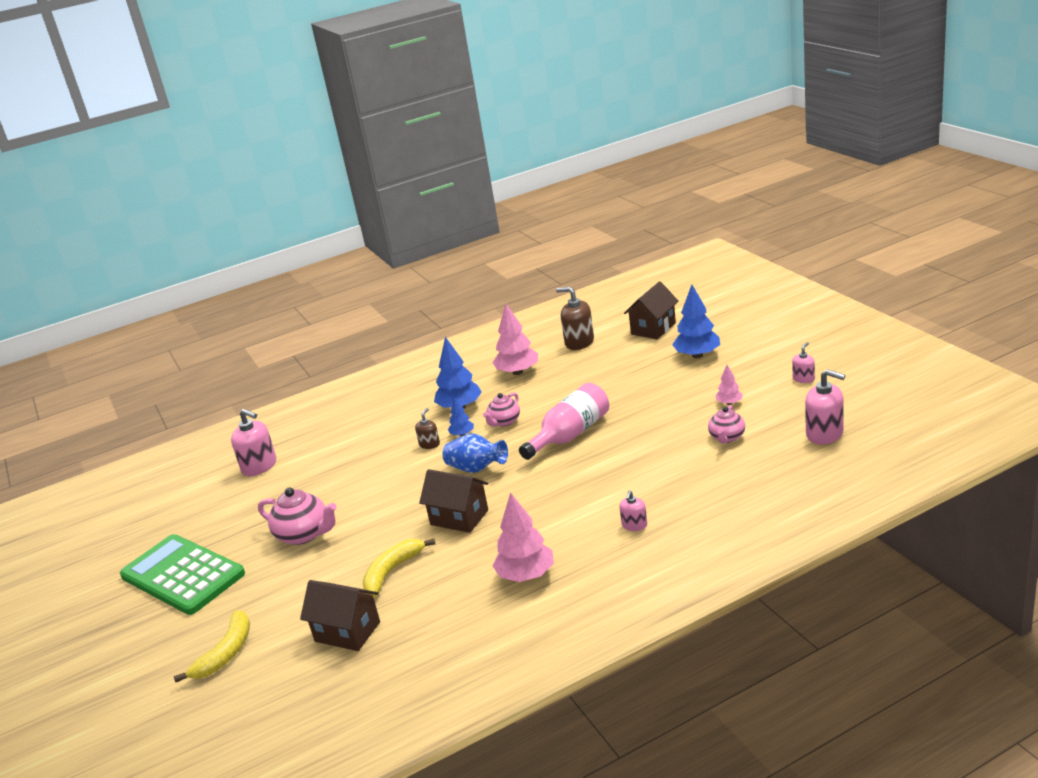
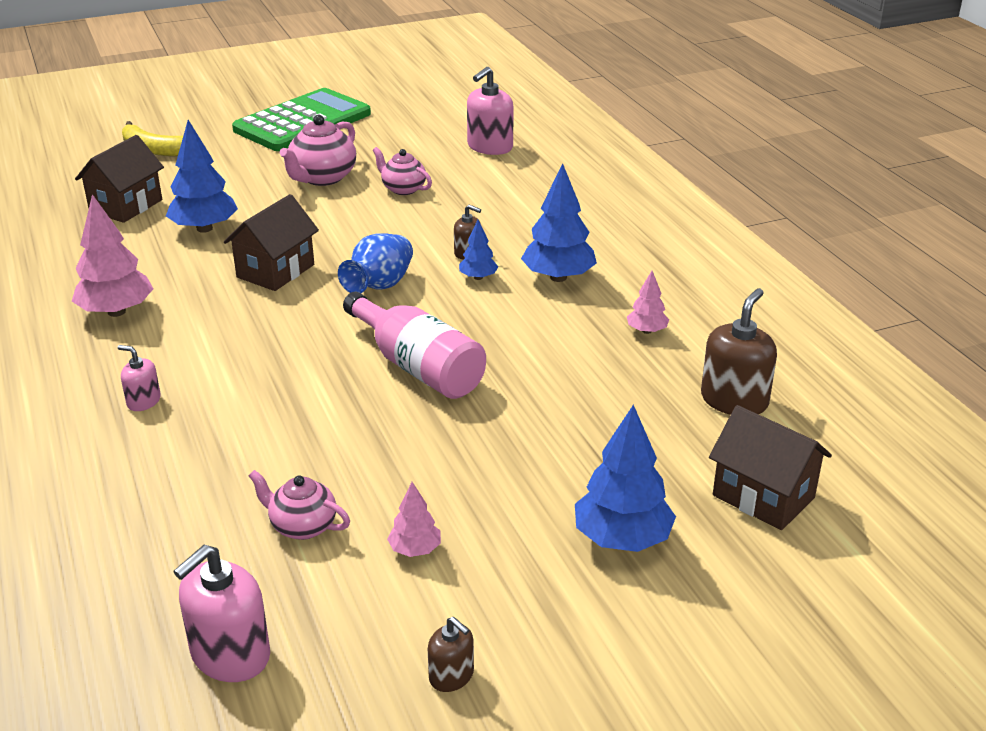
camera: 90 degrees right, 5 degrees up
yellow banana [362,539,436,598] -> blue tree [166,120,238,233]
pink teapot [483,392,520,427] -> pink teapot moved to [372,147,432,195]
pink tree [492,304,538,375] -> pink tree [627,271,669,334], size x0.53
pink soap dispenser [792,342,815,383] -> brown soap dispenser [428,617,474,692]

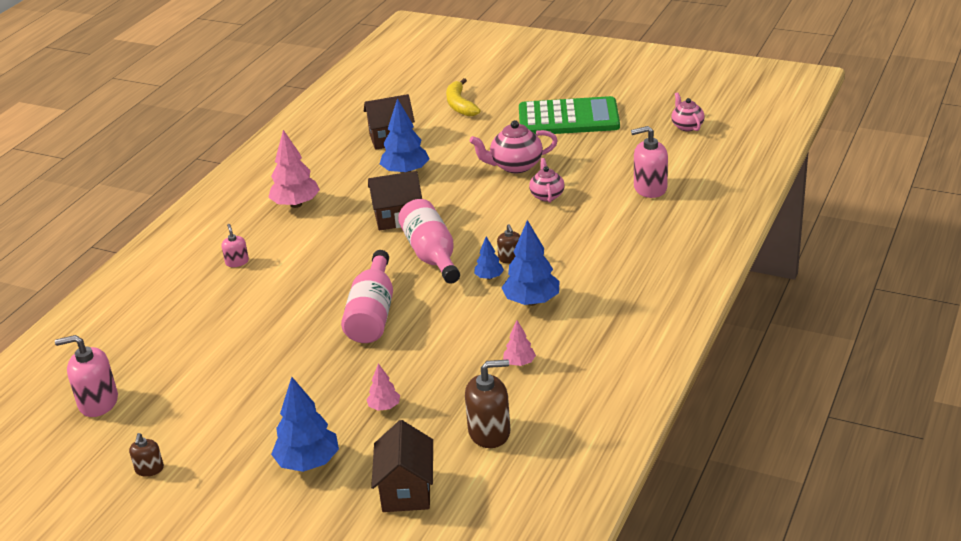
camera: 50 degrees right, 0 degrees up
pink teapot [249,470,350,540] -> pink teapot moved to [671,92,705,131]
blue vase [338,233,413,293] -> pink bottle [398,199,460,284]
pink tree [387,482,441,557] -> pink tree moved to [366,363,400,411]

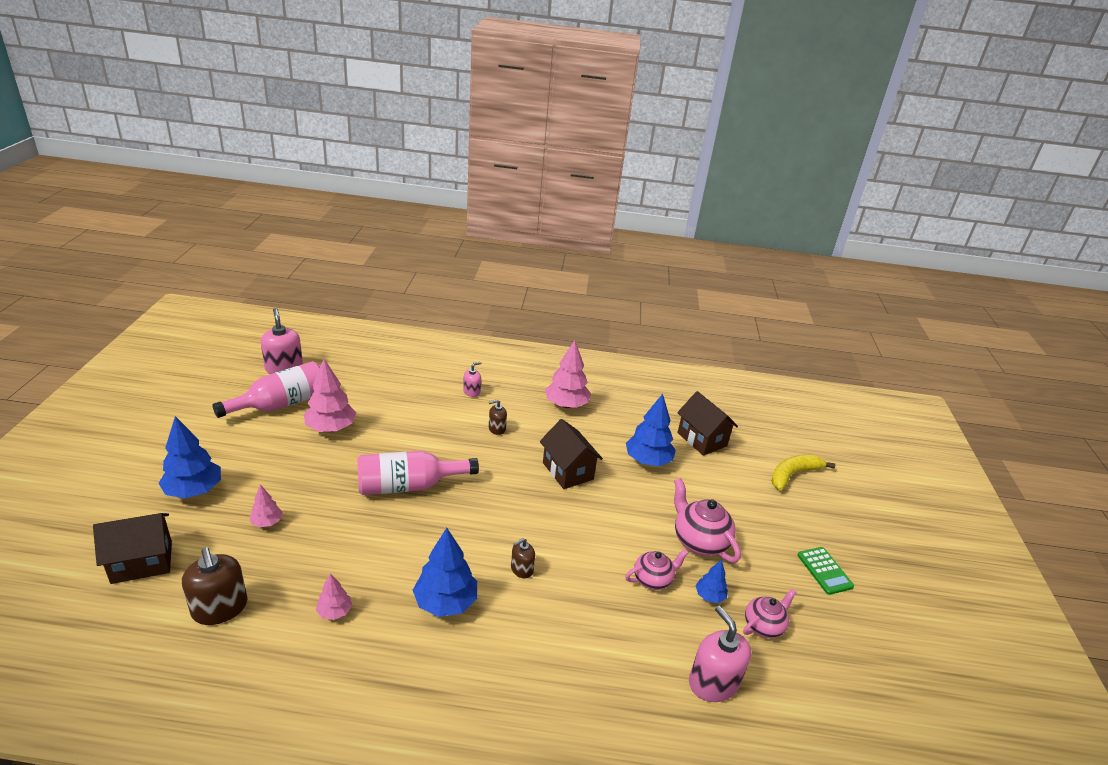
camera: 65 degrees right, 0 degrees up
brown soap dispenser [129,433,164,477] -> brown soap dispenser moved to [489,399,507,435]
pink bottle [398,199,460,284] -> pink bottle moved to [212,361,320,418]
blue tree [474,236,504,280] -> blue tree moved to [696,560,728,603]
green calculator [519,96,620,134] -> green calculator [797,547,854,595], size x0.45
pink teapot [671,92,705,131] -> pink teapot moved to [743,589,797,638]
none -> pink tree [304,359,356,432]

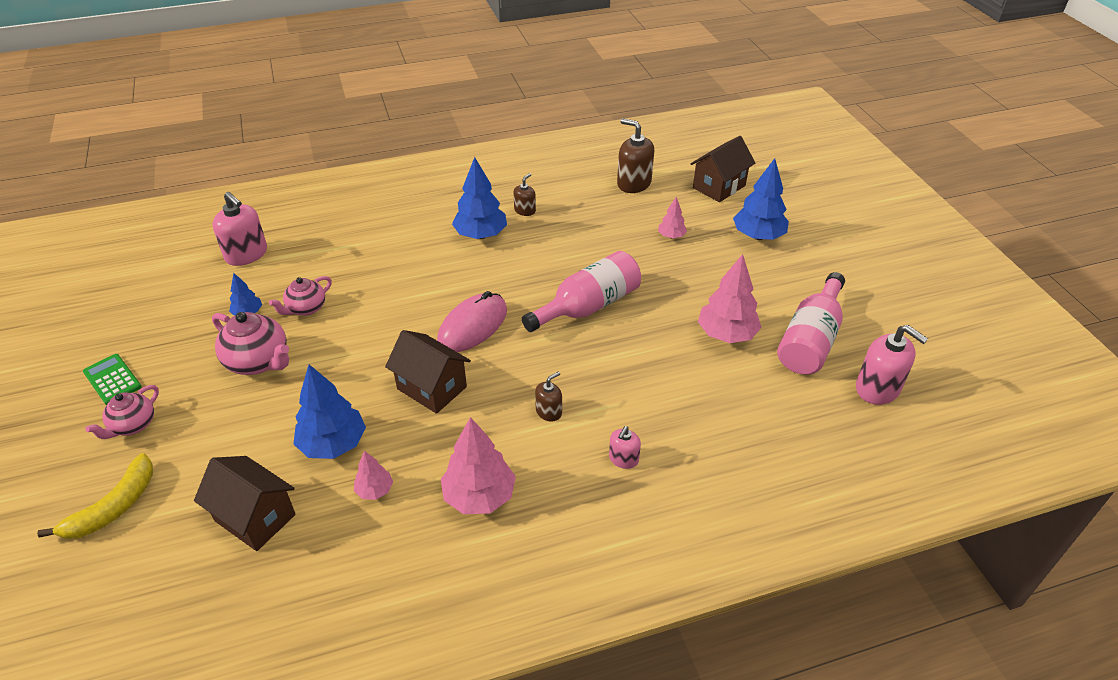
camera: 160 degrees right, 10 degrees up
pink tree [316,573,352,620] -> pink tree moved to [354,451,393,500]
brown soap dispenser [511,538,535,578] -> brown soap dispenser moved to [513,173,536,216]
pink teapot [743,589,797,638] -> pink teapot moved to [86,385,159,439]
none -> pink mouse [437,291,507,352]

